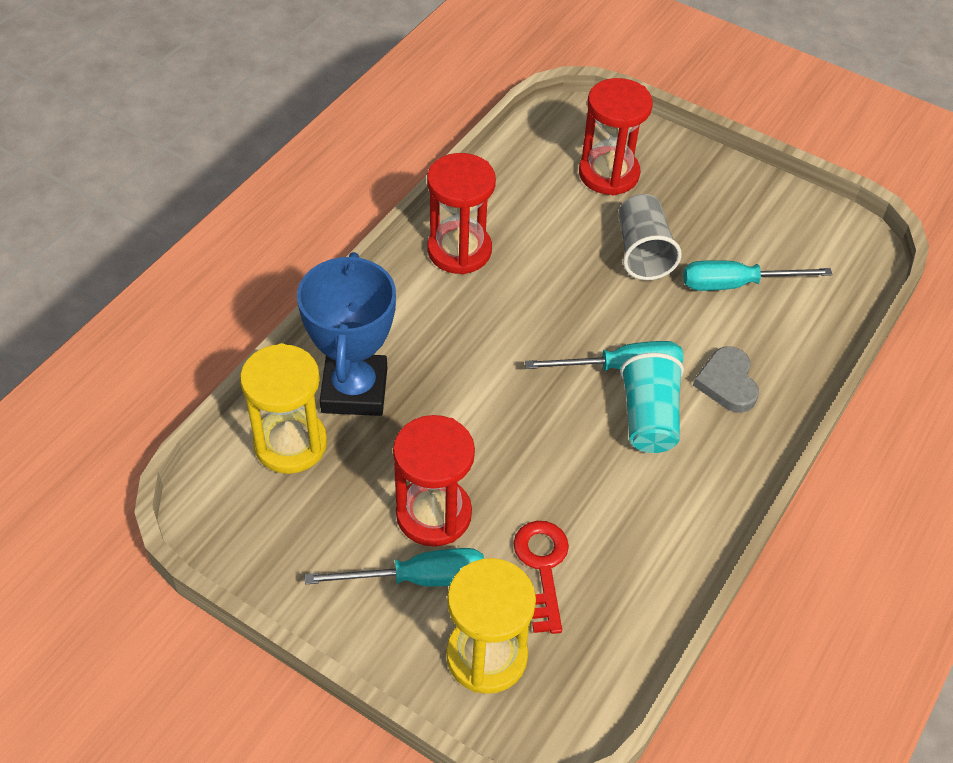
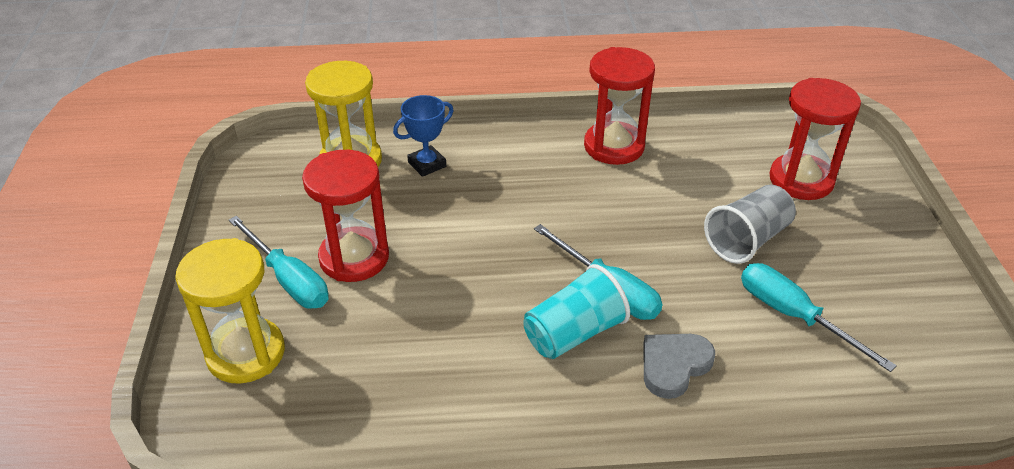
camera: 55 degrees right, 10 degrees down
blue trophy [297,252,396,416] -> blue trophy [393,95,454,177], size x0.53
red key [513,521,569,634] -> none

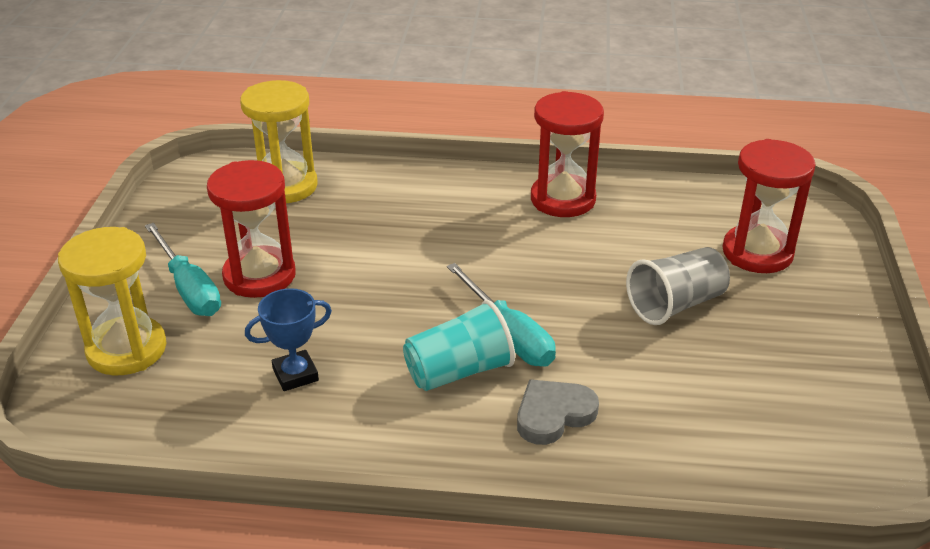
camera: 10 degrees right, 5 degrees down
blue trophy [393,95,454,177] -> blue trophy moved to [245,288,332,391]
turquoise screwdriver [741,263,897,372] -> none

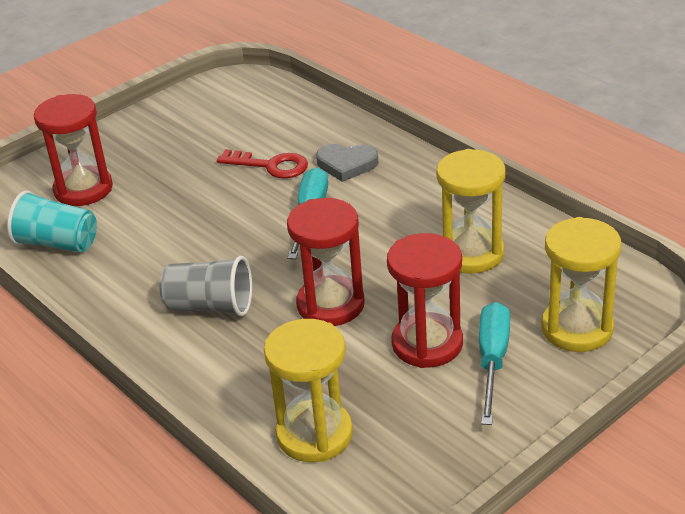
camera: 135 degrees left, 0 degrees up
blue trophy [245,288,332,391] -> yellow hourglass [436,149,506,274]
turquoise cup [403,300,515,391] -> turquoise cup moved to [7,190,97,252]
red hourglass [531,91,604,217] -> red hourglass moved to [287,198,365,326]
grey cup [626,247,730,325] -> grey cup moved to [160,256,252,317]
none -> red key [217,149,308,178]

